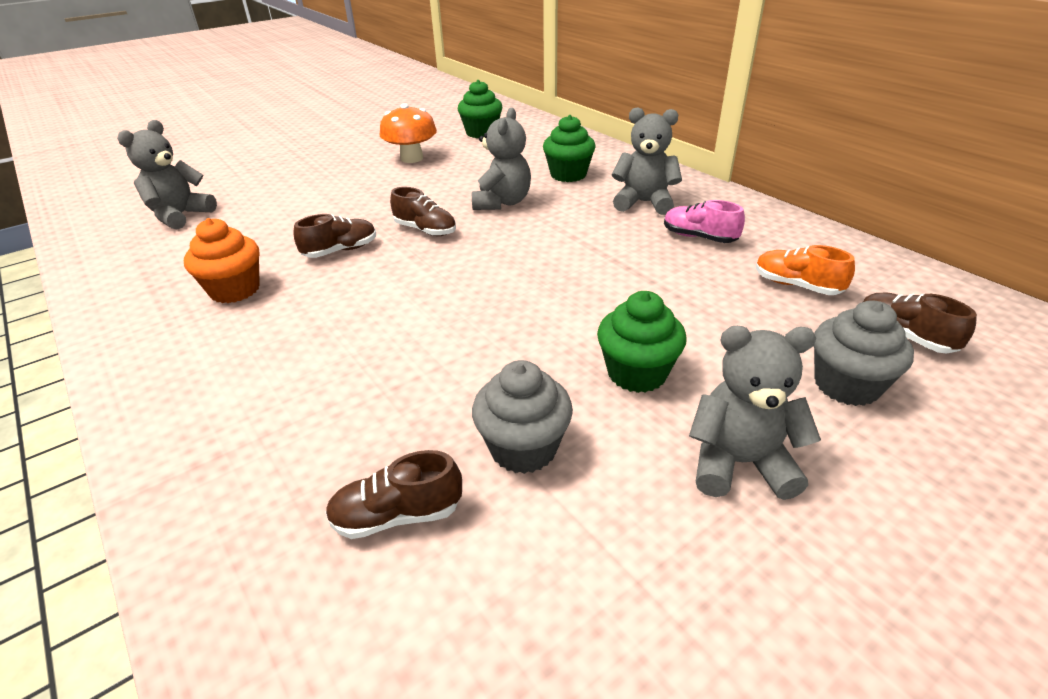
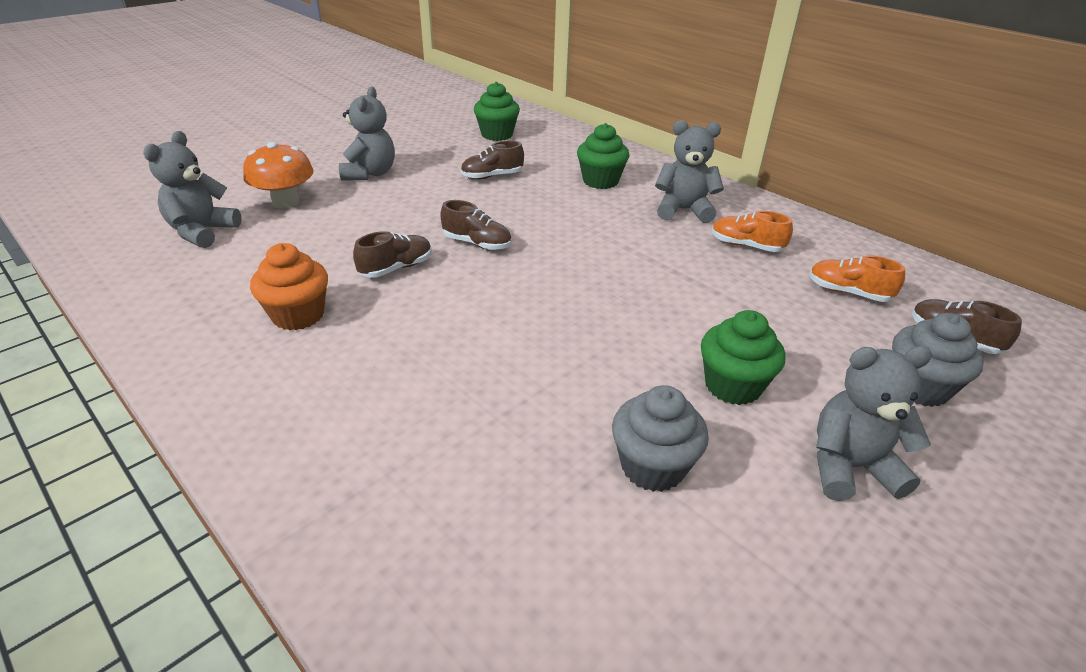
camera: 10 degrees left, 0 degrees up
brown shoe [325,450,462,539] -> brown shoe moved to [461,141,524,179]
orange mushroom [380,103,437,163] -> orange mushroom moved to [243,142,314,209]
grey teddy bear [472,108,531,210] -> grey teddy bear moved to [339,87,395,181]
pink shoe [664,200,745,243] -> orange shoe [712,211,793,252]

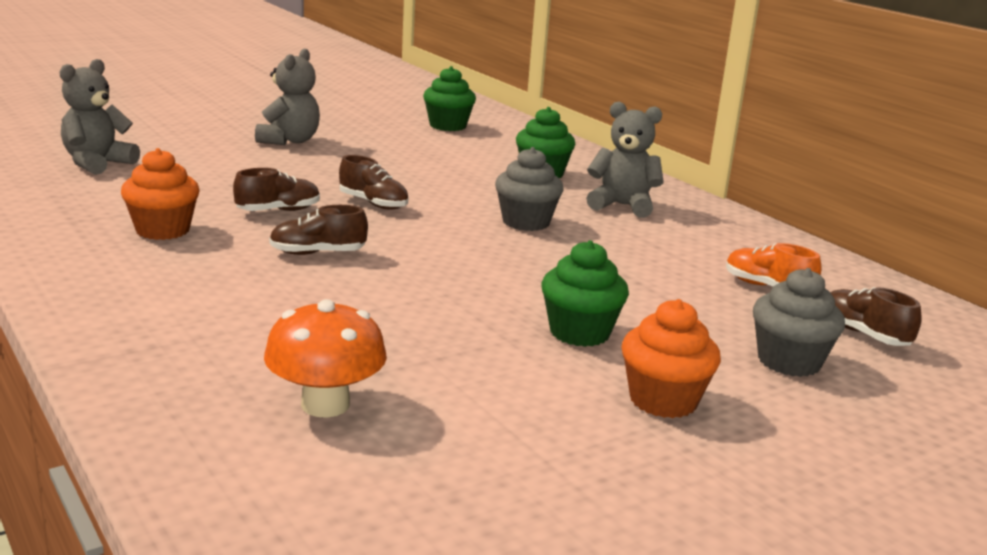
camera: 10 degrees right, 15 degrees down
orange mushroom [243,142,314,209] -> orange mushroom moved to [264,299,387,418]
brown shoe [461,141,524,179] -> brown shoe moved to [269,205,368,255]
grey cupcake [612,385,709,492] -> grey cupcake moved to [495,147,564,231]
orange shoe [712,211,793,252] -> none
grey teddy bear [816,346,932,501] -> orange cupcake [622,299,721,418]

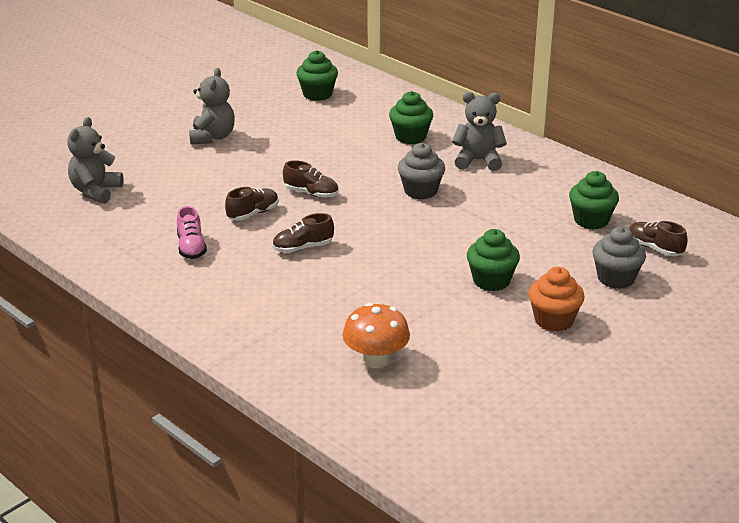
camera: 10 degrees left, 10 degrees up
orange cupcake [121,148,200,240] -> pink shoe [177,206,207,259]
orange shoe [726,243,821,287] -> green cupcake [569,171,619,229]

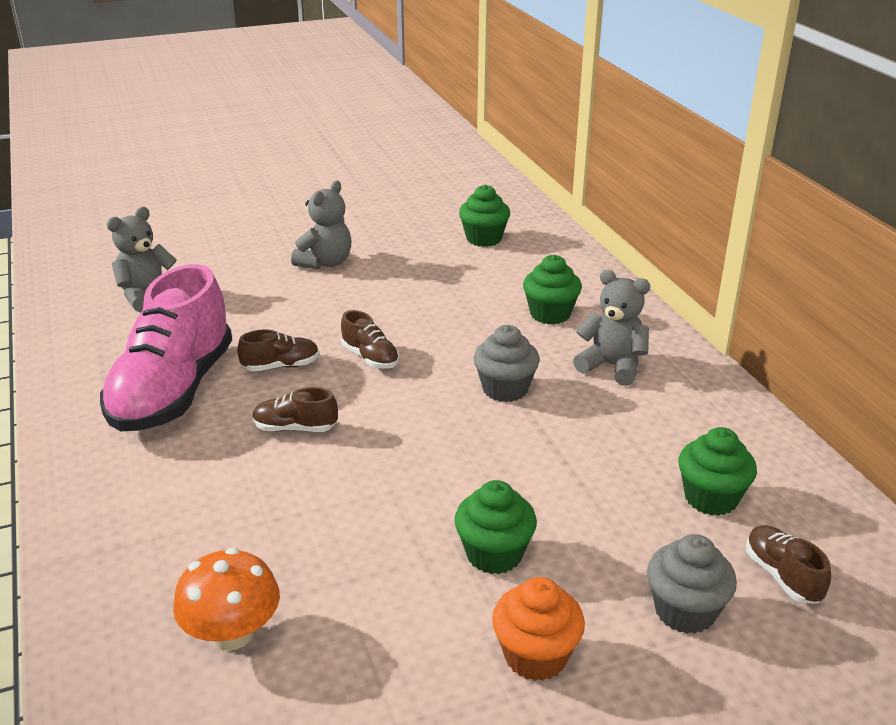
camera: 25 degrees right, 0 degrees up
pink shoe [177,206,207,259] -> pink shoe [100,264,232,431], size x2.39

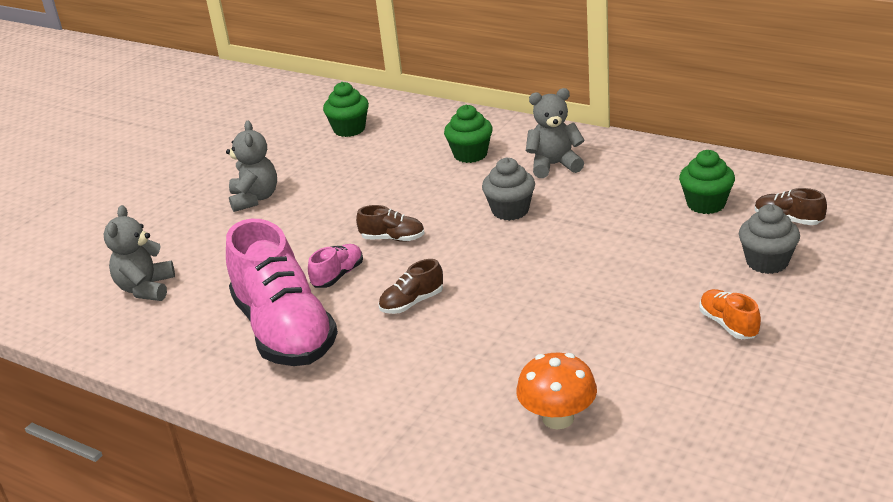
camera: 35 degrees left, 0 degrees up
brown shoe [237,330,319,372] -> pink shoe [308,244,363,288]
green cupcake [454,480,537,574] -> none
orange cupcake [492,577,585,681] -> orange shoe [699,289,761,339]

